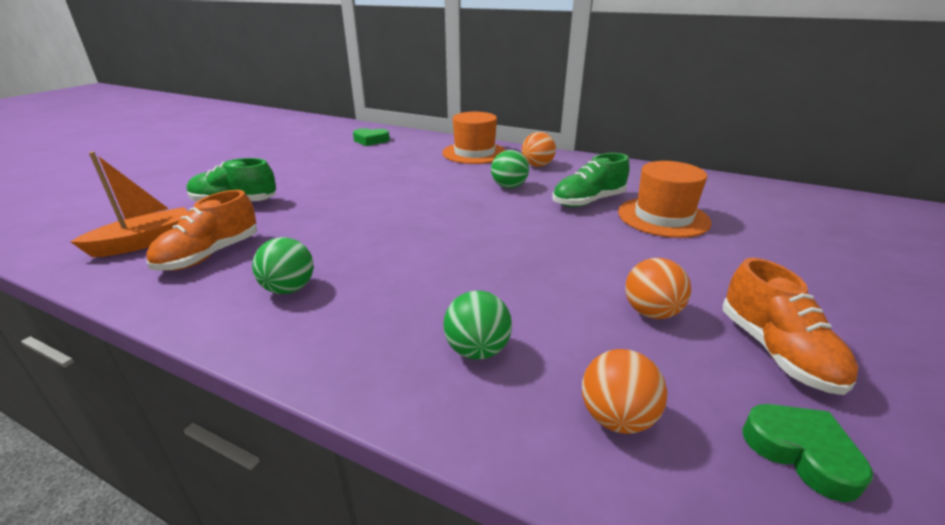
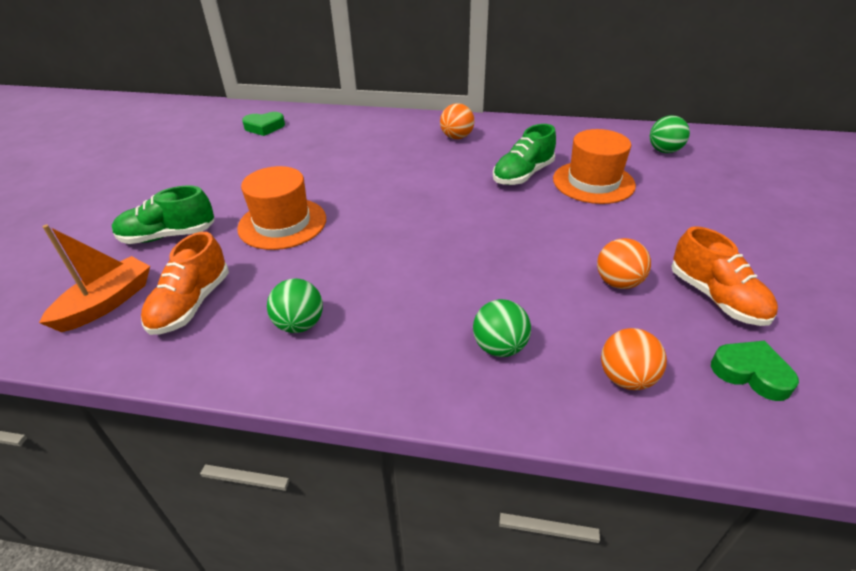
camera: 15 degrees left, 10 degrees up
orange hat [442,112,506,164] -> orange hat moved to [237,166,326,250]
green ball [491,150,529,188] -> green ball moved to [650,115,690,153]

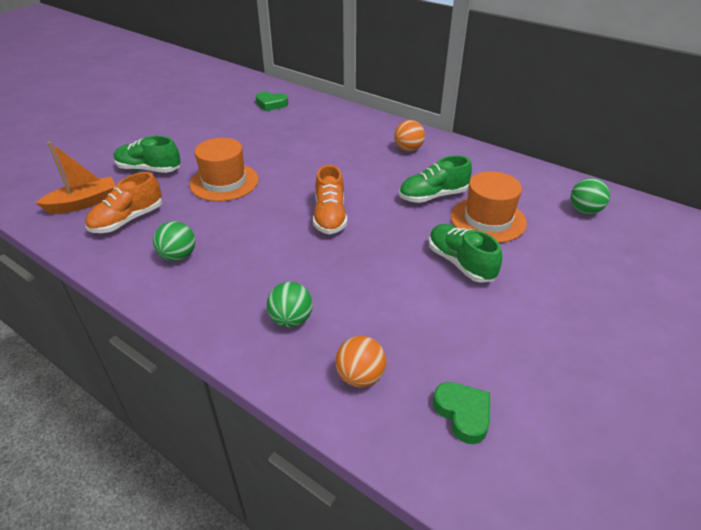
camera: 25 degrees right, 0 degrees up
orange ball [597,238,651,289] -> none
orange shoe [671,226,778,326] -> orange shoe moved to [313,165,347,234]
none -> green shoe [429,224,502,283]

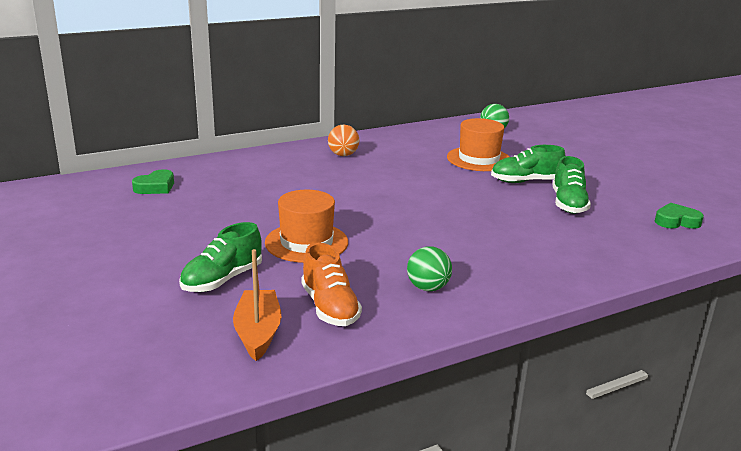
camera: 65 degrees left, 15 degrees down
green ball [267,282,313,327] -> none
orange shoe [313,165,347,234] -> none
orange ball [335,336,386,387] -> none
green shoe [399,155,472,203] -> green shoe moved to [553,156,591,214]

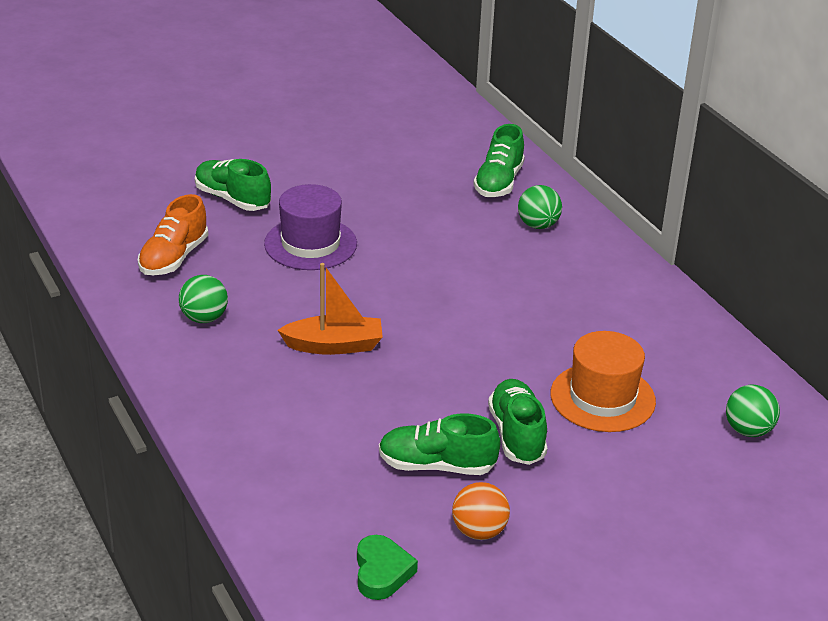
camera: 90 degrees right, 10 degrees up
green heart [132,169,174,194] -> none
orange boat [233,249,281,361] -> orange boat moved to [277,263,383,355]
orange hat [265,190,348,263] -> purple hat [264,184,357,270]
orange shoe [301,243,362,326] -> orange shoe turned 45 degrees counterclockwise [138,194,208,275]
orange ball [328,125,359,156] -> orange ball moved to [452,482,510,540]
none -> green shoe [473,124,525,197]
none -> green ball [518,185,562,229]

